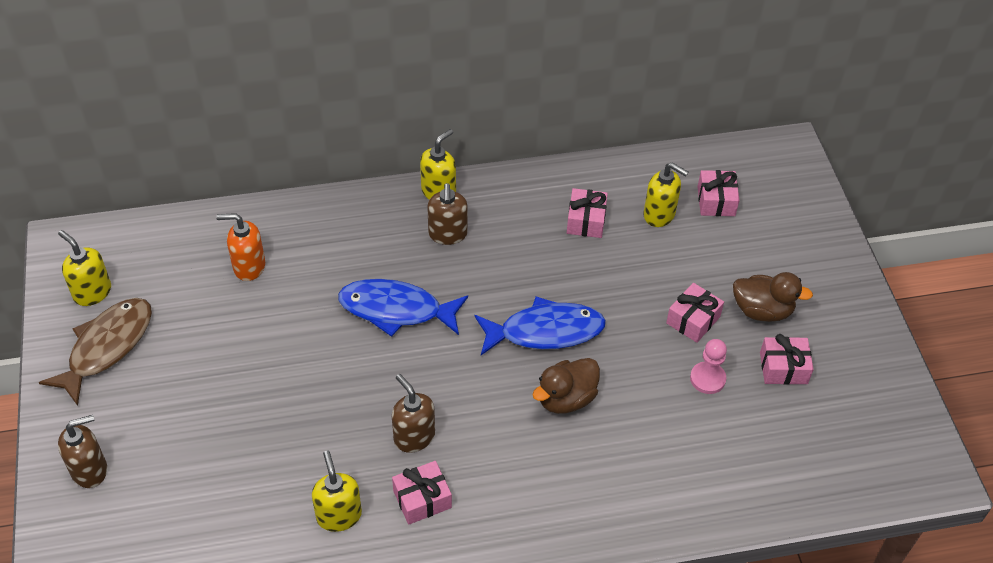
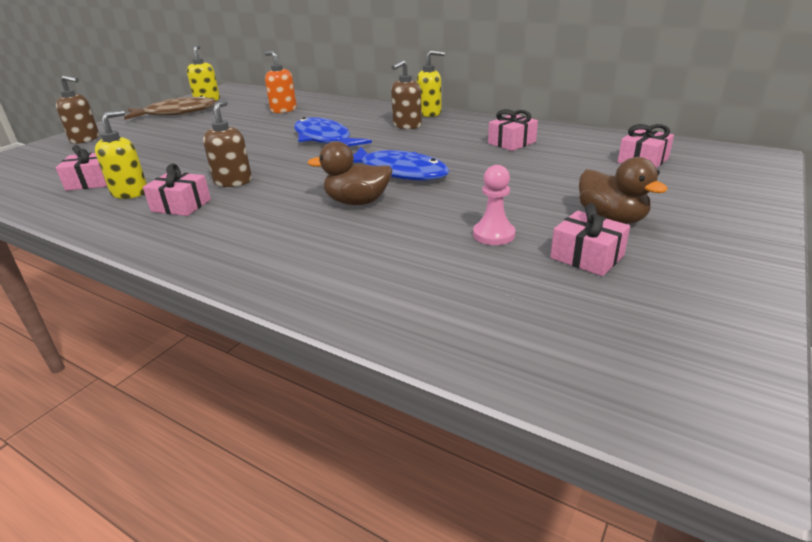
camera: 45 degrees right, 20 degrees down
yellow soap dispenser [644,162,688,227] -> none
pink gift [666,283,724,343] -> pink gift moved to [56,145,107,191]

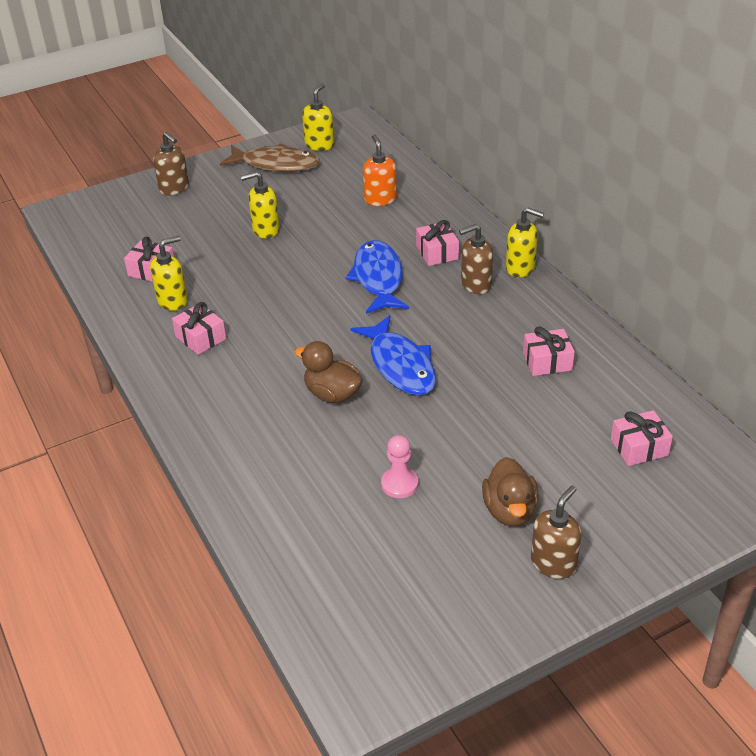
camera: 30 degrees right, 10 degrees up
brown soap dispenser [203,100,252,187] -> brown soap dispenser moved to [531,486,581,579]
pink gift [550,204,630,276] -> pink gift moved to [416,220,459,266]
none -> yellow soap dispenser [241,171,280,238]

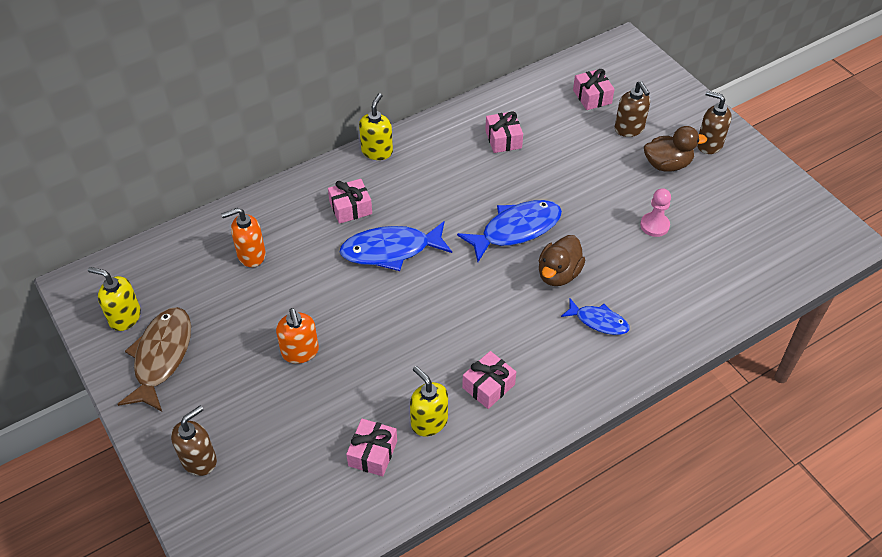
camera: 95 degrees left, 10 degrees up
yellow soap dispenser [241,171,280,238] -> orange soap dispenser [276,308,319,364]
brown soap dispenser [459,224,493,294] -> brown soap dispenser moved to [615,81,650,137]
none -> blue fish [561,298,630,335]

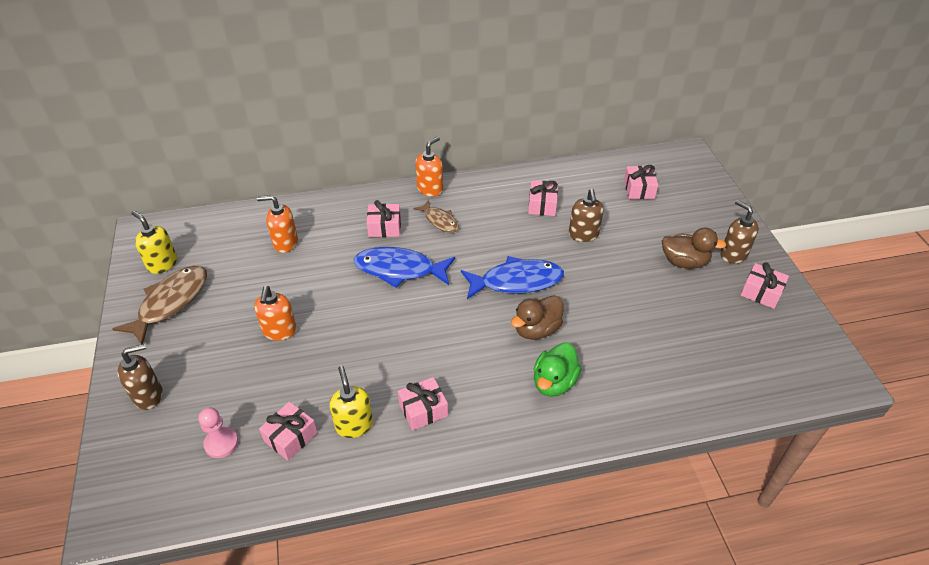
camera: 20 degrees right, 5 degrees down
yellow soap dispenser [359,93,393,160] -> orange soap dispenser [415,136,443,197]
blue fish [561,298,630,335] -> green duck [534,342,582,397]
brown soap dispenser [615,81,650,137] -> brown soap dispenser moved to [569,189,604,242]
pink pawn [640,188,671,237] -> pink pawn moved to [198,407,238,458]
none -> brown fish [413,200,459,233]
none -> pink gift [741,263,789,309]

